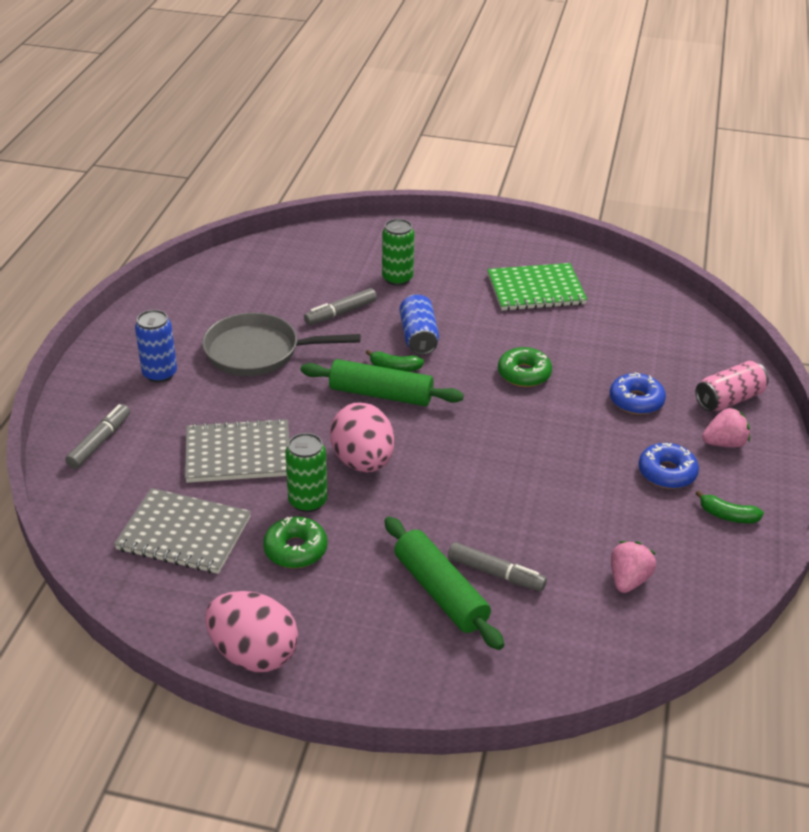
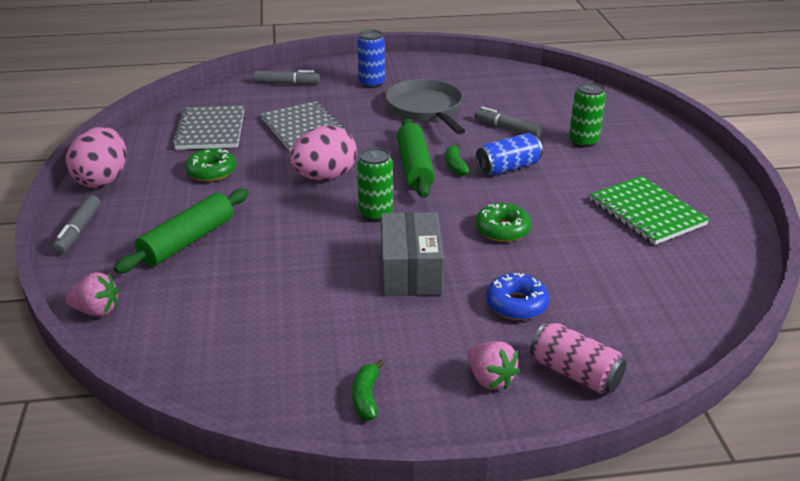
camera: 70 degrees right, 5 degrees down
green can [285,433,327,512] -> green can moved to [357,147,393,221]
grey marker [448,542,547,592] -> grey marker moved to [52,195,101,255]
pink strawberry [611,541,656,593] -> pink strawberry moved to [65,272,119,317]
blue donut [638,443,699,489] -> none
none -> grey box [381,212,444,296]

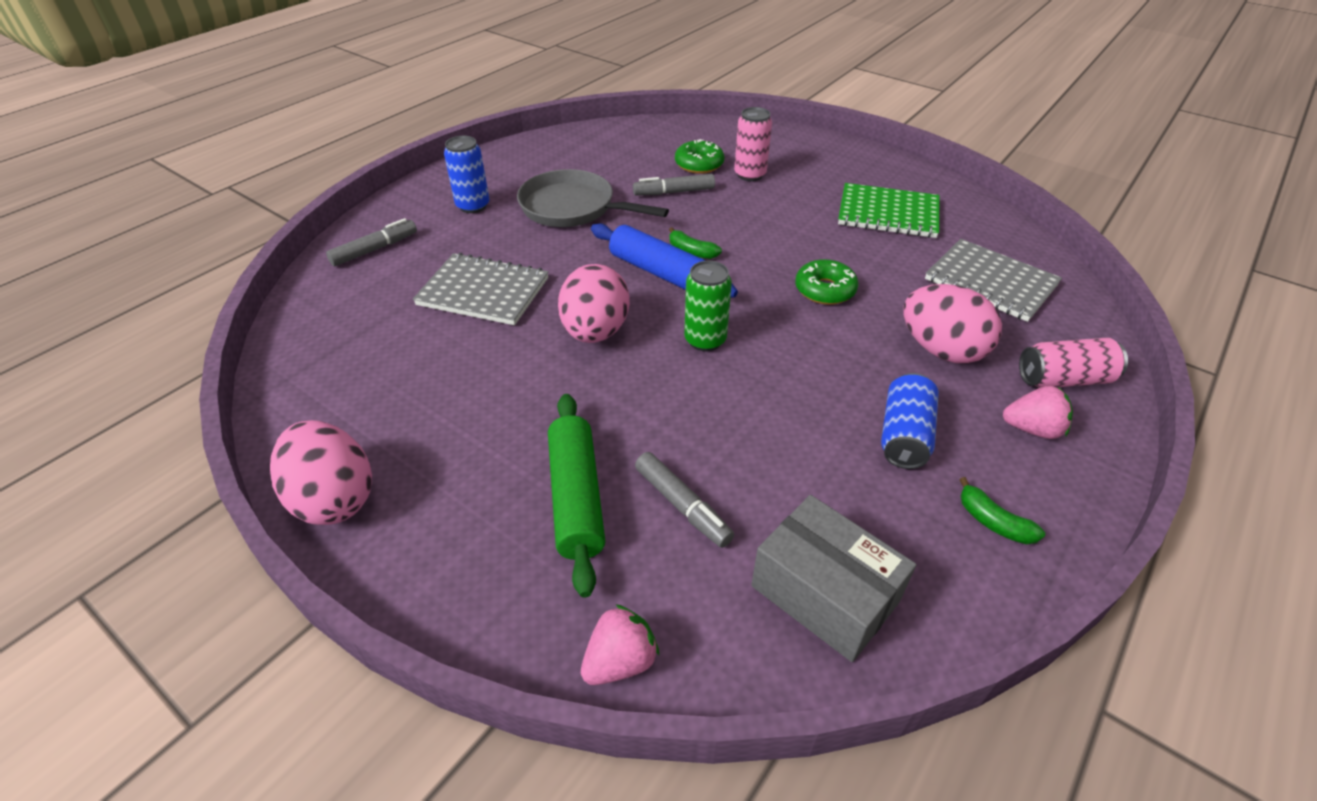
camera: 45 degrees left, 10 degrees up
grey marker [52,195,101,255] -> grey marker moved to [635,452,734,548]
grey notebook [173,105,244,150] -> grey notebook moved to [925,239,1062,322]
green donut [185,148,236,182] -> green donut moved to [675,139,724,174]
grey box [381,212,444,296] -> grey box moved to [751,495,916,662]
green rolling pin [397,119,435,198] -> blue rolling pin [591,223,738,298]
blue can [476,133,543,175] -> blue can moved to [881,373,939,469]
blue donut [486,273,549,320] -> pink egg [904,284,1002,363]
green can [569,82,606,148] -> pink can [734,107,772,181]

